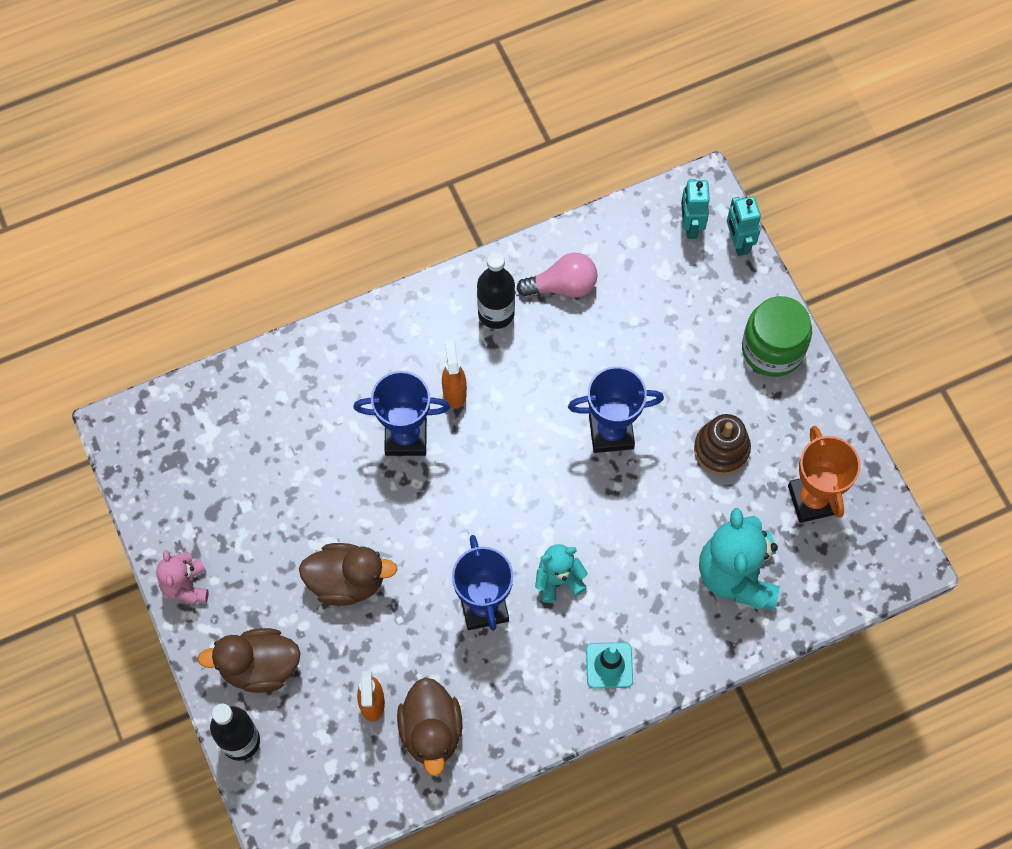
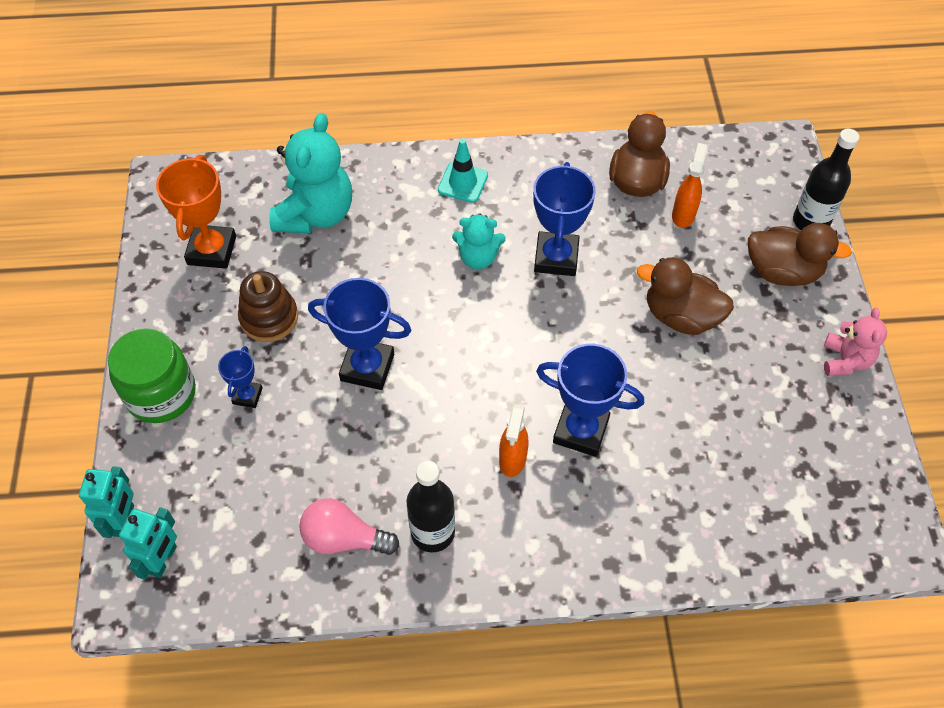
camera: 160 degrees left, 10 degrees down
none -> blue trophy [218,346,263,408]

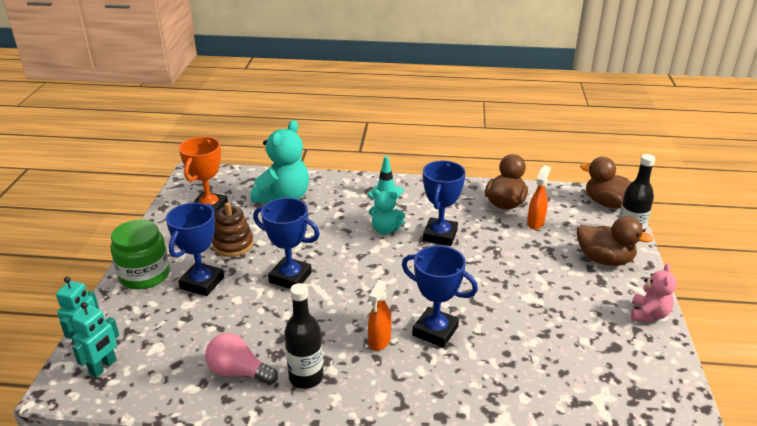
camera: 10 degrees right, 25 degrees down
blue trophy [218,346,263,408] -> blue trophy [166,203,224,296], size x1.85
brown duck [637,257,734,335] -> brown duck moved to [580,157,632,209]

